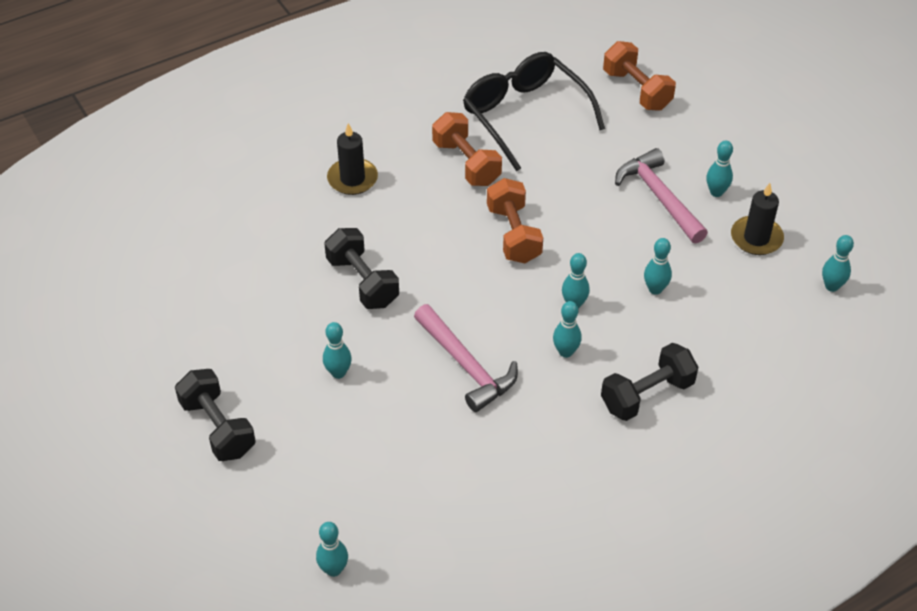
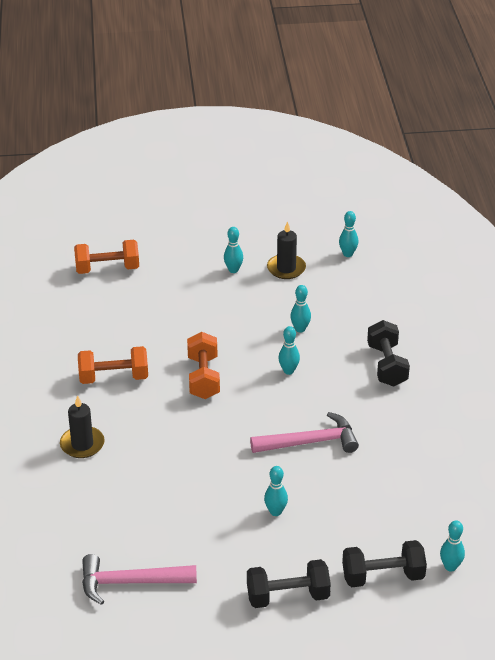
camera: 65 degrees left, 10 degrees down
black dumbbell [324,228,399,309] -> black dumbbell moved to [342,540,427,587]
black glasses [463,52,605,171] -> none
orange dumbbell [487,178,543,263] -> orange dumbbell turned 75 degrees clockwise [187,332,220,399]
turquoise bowling pin [553,301,582,358] -> none
pink hammer [615,148,708,243] -> pink hammer moved to [82,554,197,605]

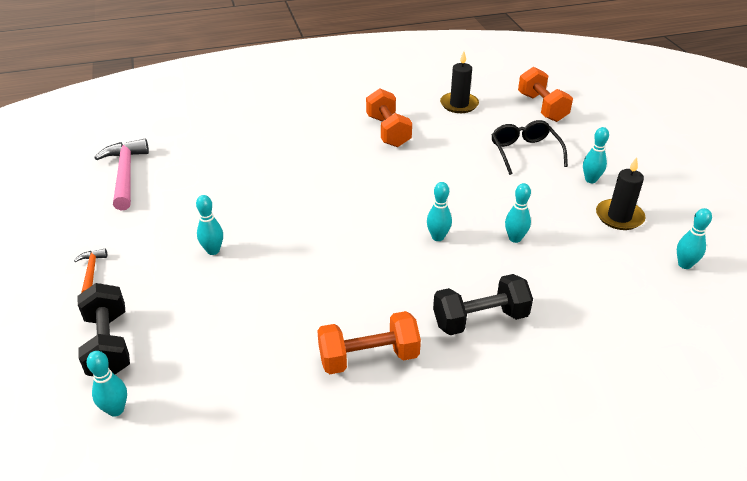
camera: 80 degrees right, 0 degrees up
black candle [60,395,105,458] -> black candle moved to [440,52,479,113]
orange dumbbell [187,332,220,399] -> orange dumbbell moved to [317,311,421,374]
black dumbbell [247,559,331,608] -> orange hammer [74,249,107,293]
pink hammer [250,412,359,453] -> none
none -> black glasses [492,120,568,175]

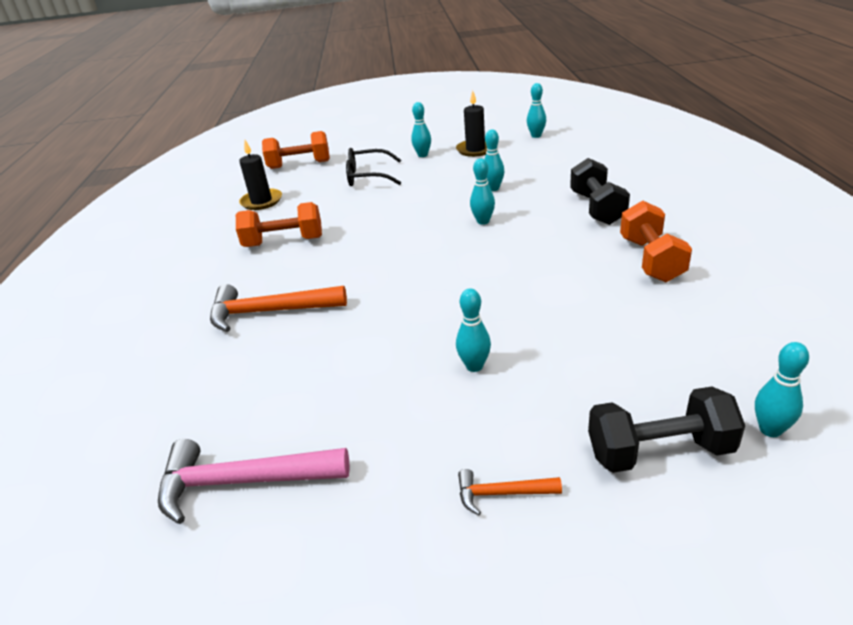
camera: 75 degrees left, 5 degrees down
none -> orange hammer [210,284,347,332]

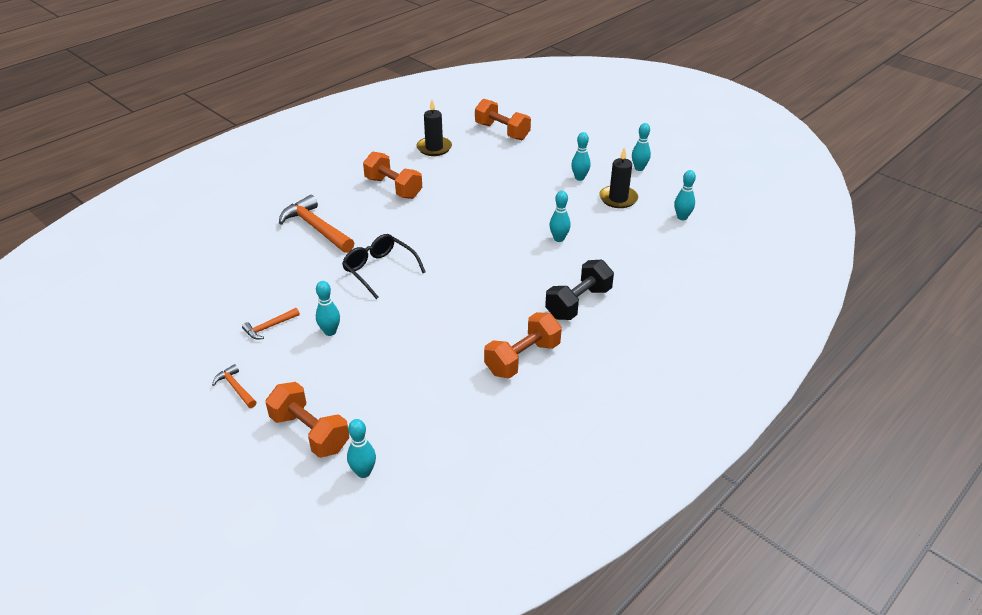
camera: 45 degrees right, 5 degrees up
pink hammer [158,439,350,524] -> none
black glasses [346,148,401,186] -> black glasses moved to [342,234,426,299]
turquoise bowling pin [470,158,495,225] -> turquoise bowling pin moved to [632,123,651,171]
black dumbbell [588,386,745,473] -> orange dumbbell [265,382,349,458]
none -> orange hammer [242,308,300,339]

